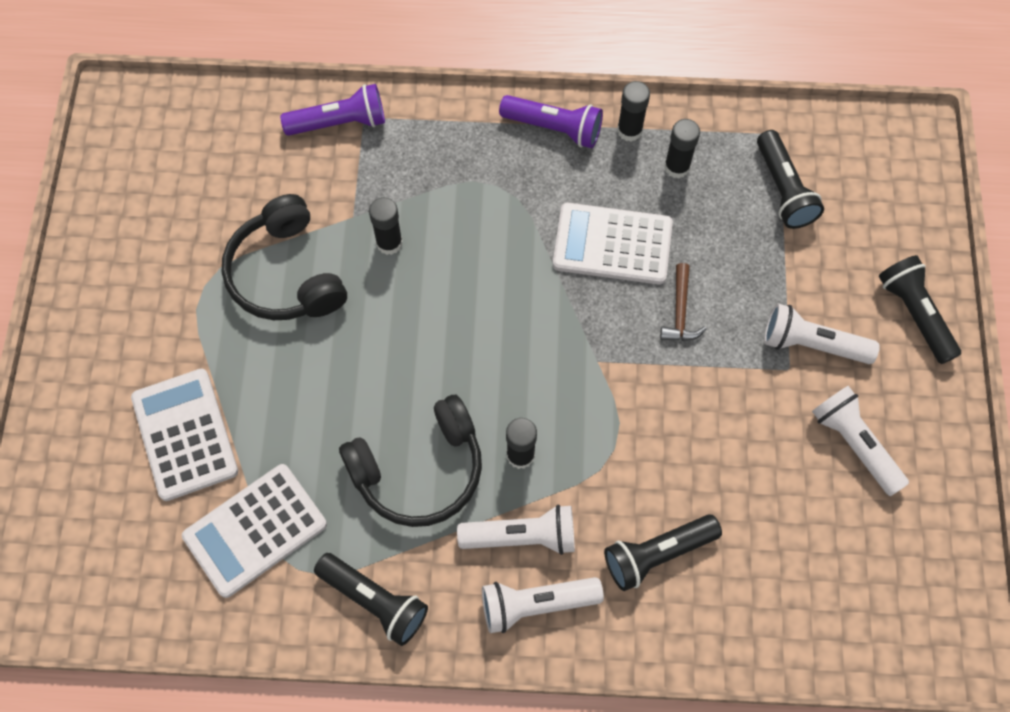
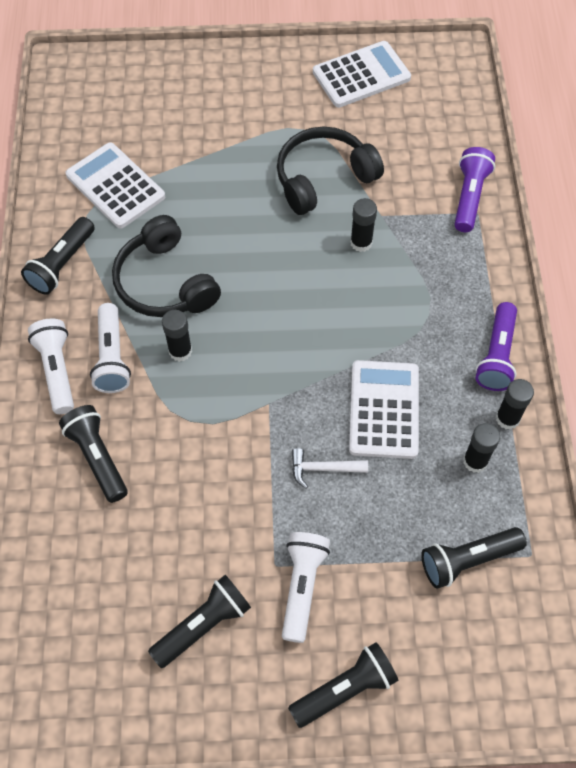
camera: 85 degrees right, 5 degrees down
white calculator [131,369,238,501] -> white calculator moved to [313,41,411,108]
purple flashlight [280,84,385,136] -> purple flashlight turned 150 degrees counterclockwise [454,147,495,232]
brown hammer [660,263,706,341] -> white hammer [292,448,368,489]
white flashlight [812,386,909,496] -> black flashlight [148,575,251,668]

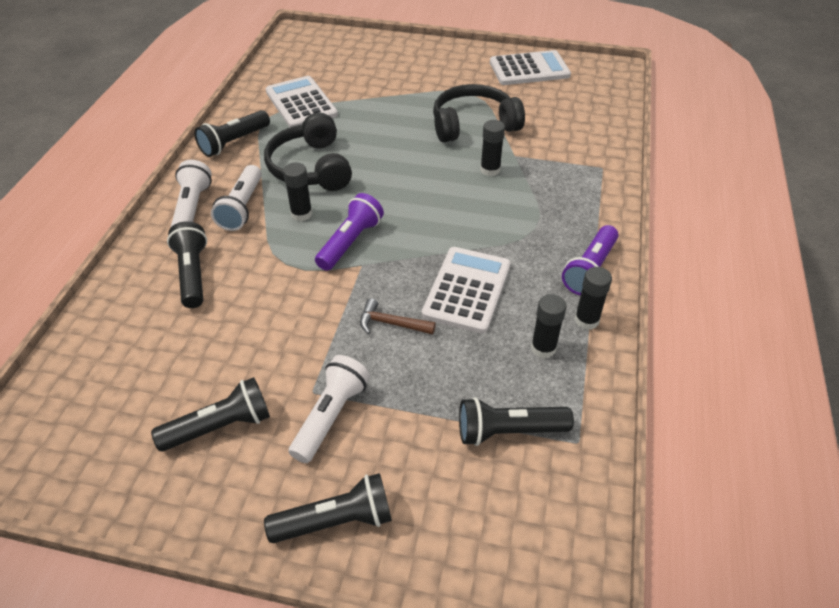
camera: 15 degrees right, 15 degrees down
white hammer [292,448,368,489] -> brown hammer [360,299,436,335]
purple flashlight [454,147,495,232] -> purple flashlight moved to [315,193,384,271]

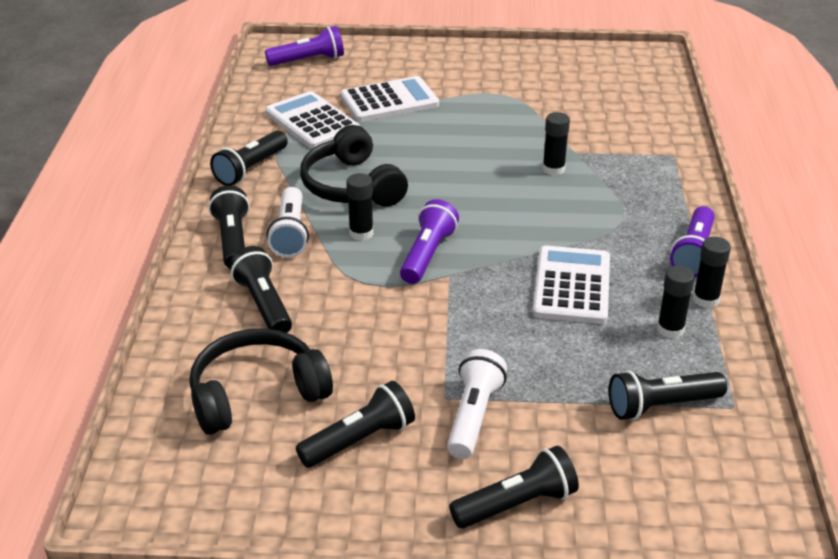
camera: 10 degrees left, 10 degrees down
white flashlight [171,160,212,227] -> black flashlight [209,185,250,268]
brown hammer [360,299,436,335] -> none
black headphones [433,84,525,142] -> black headphones moved to [189,328,333,435]
white calculator [490,50,571,85] -> white calculator moved to [340,76,439,122]
none -> purple flashlight [265,26,344,66]

